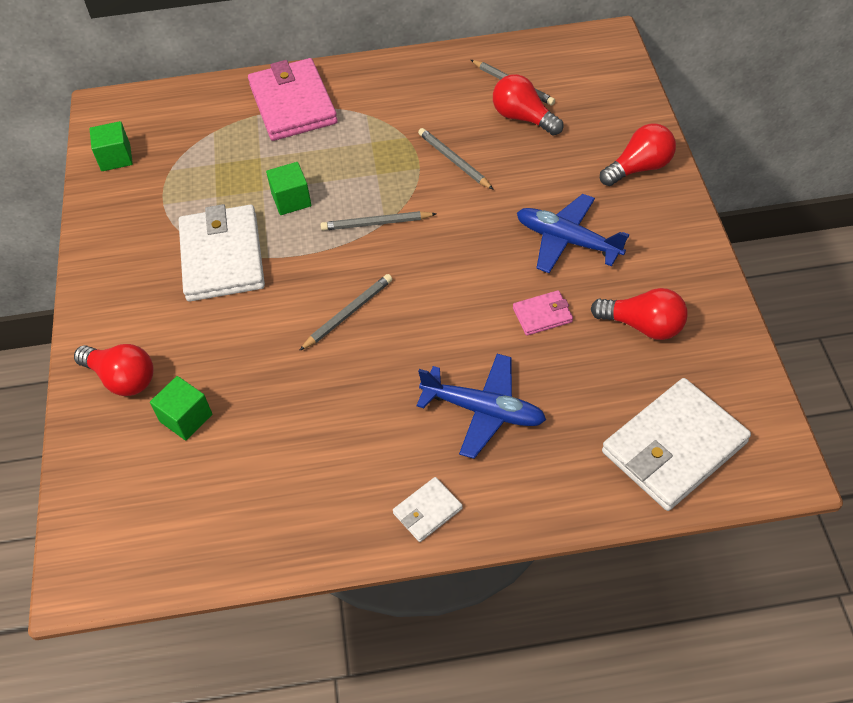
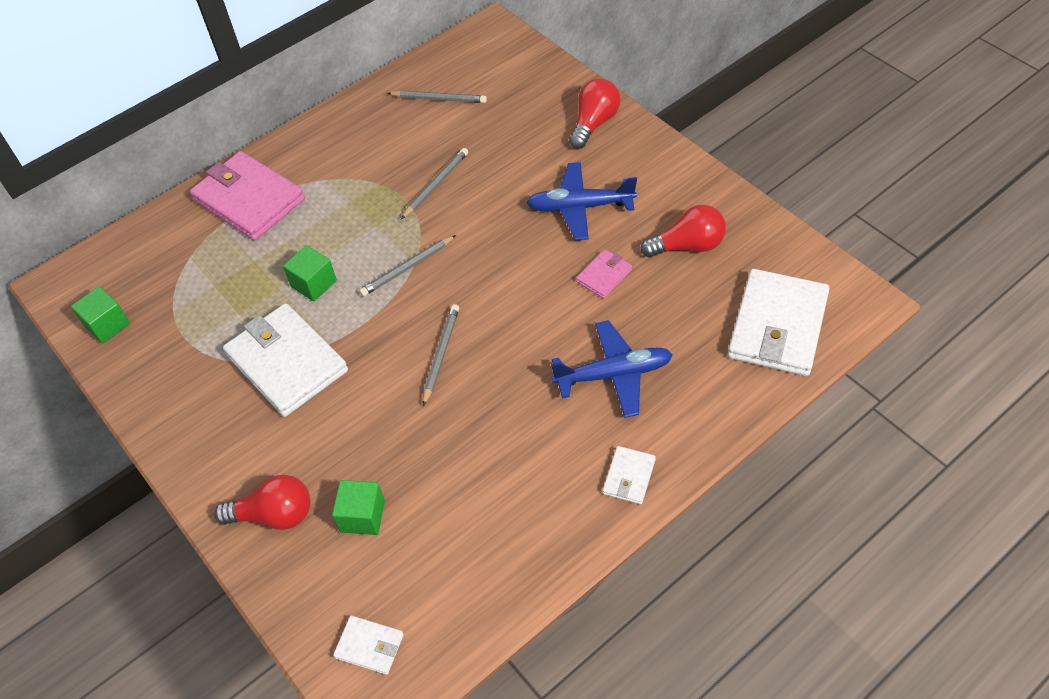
camera: 30 degrees left, 0 degrees up
grey pencil [418,128,494,190] -> grey pencil turned 105 degrees clockwise [401,148,468,219]
red light bulb [493,74,563,136] -> none
none -> white wallet [333,616,404,675]

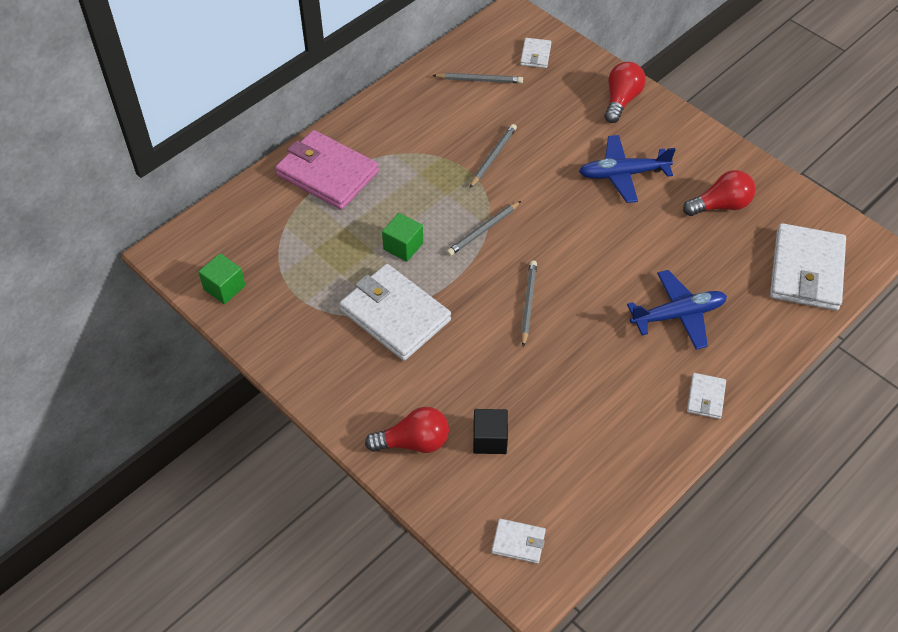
camera: 10 degrees left, 0 degrees up
green cube [332,480,385,535] -> black cube [473,409,508,454]
pink wallet [576,250,632,298] -> none
none -> white wallet [520,38,551,68]

